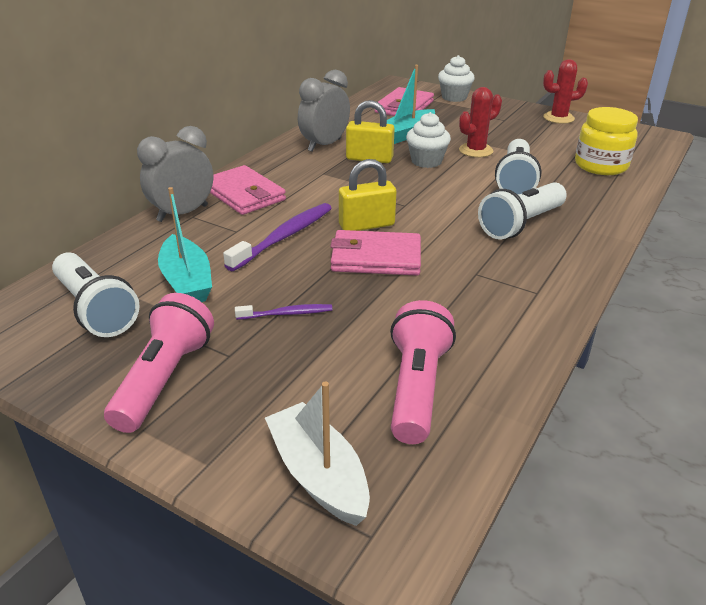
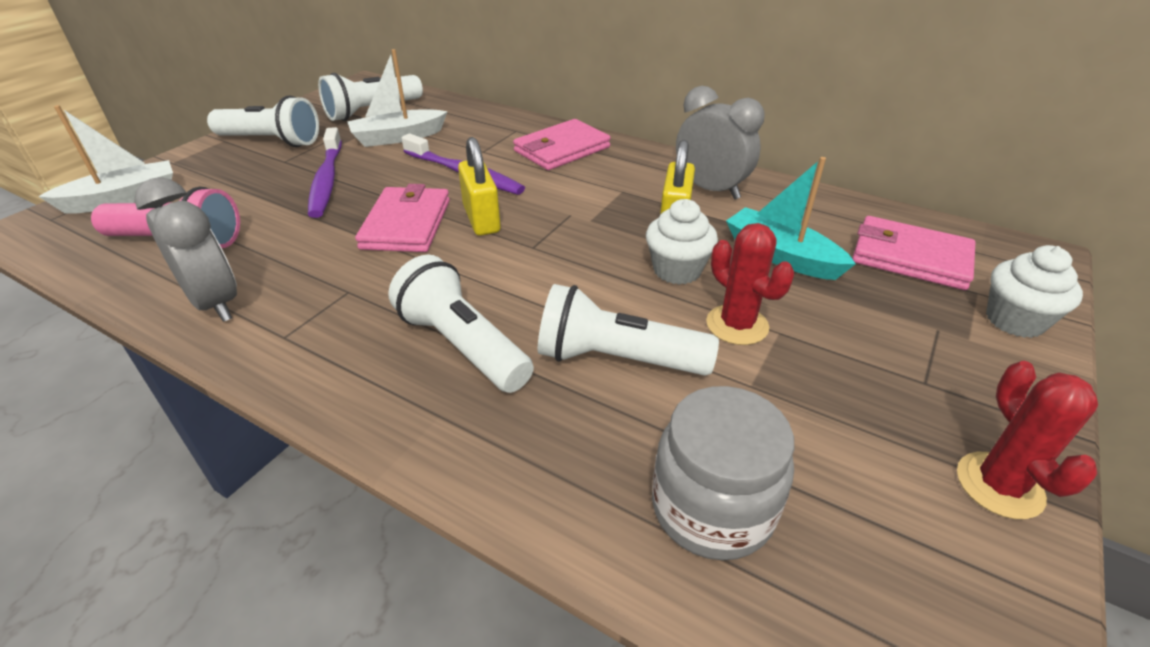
camera: 90 degrees right, 5 degrees up
pink flashlight [104,293,214,433] -> white flashlight [207,96,319,147]
grey clock [137,126,213,222] -> grey clock moved to [134,177,237,322]
turquoise boat [158,187,212,302] -> white boat [347,49,448,147]
purple toothbrush [235,304,332,320] -> purple toothbrush [308,127,342,218], size x1.81
yellow jar [575,107,638,175] -> grey jar [652,386,795,560]

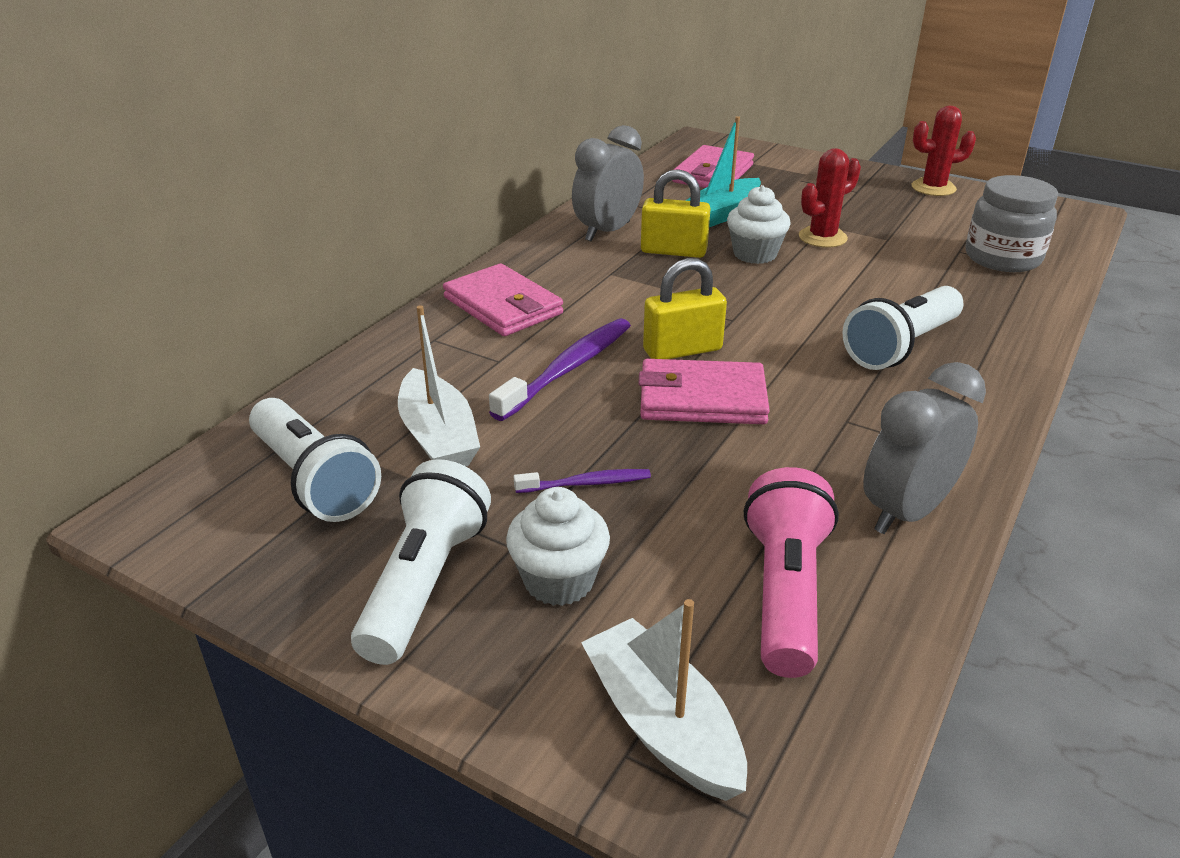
camera: 90 degrees left, 5 degrees down
purple toothbrush [308,127,342,218] -> purple toothbrush [514,469,651,493], size x0.55
white flashlight [538,284,719,376] -> none
white cupcake [986,245,1083,338] -> white cupcake moved to [506,487,610,606]

